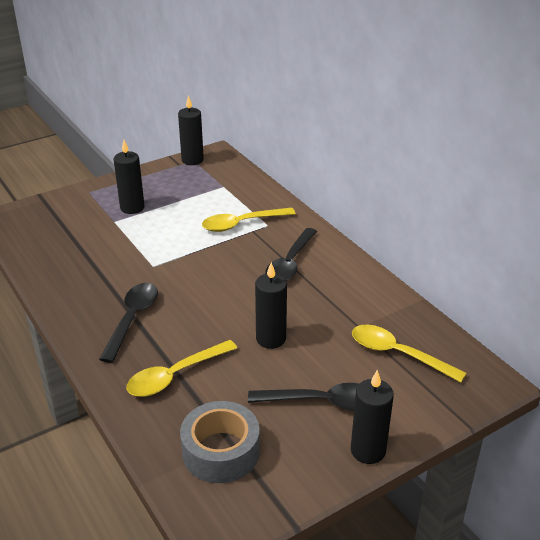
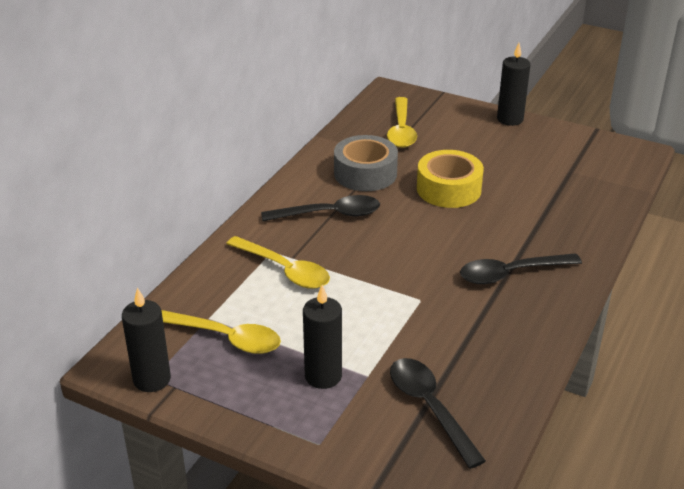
camera: 120 degrees left, 0 degrees up
yellow spoon [126,340,237,397] -> yellow spoon moved to [161,310,281,354]
grey tape [180,401,260,483] -> grey tape moved to [334,135,398,191]
black spoon [248,383,359,410] -> black spoon moved to [390,358,486,469]
black candle [255,262,287,349] -> yellow tape [417,150,484,208]

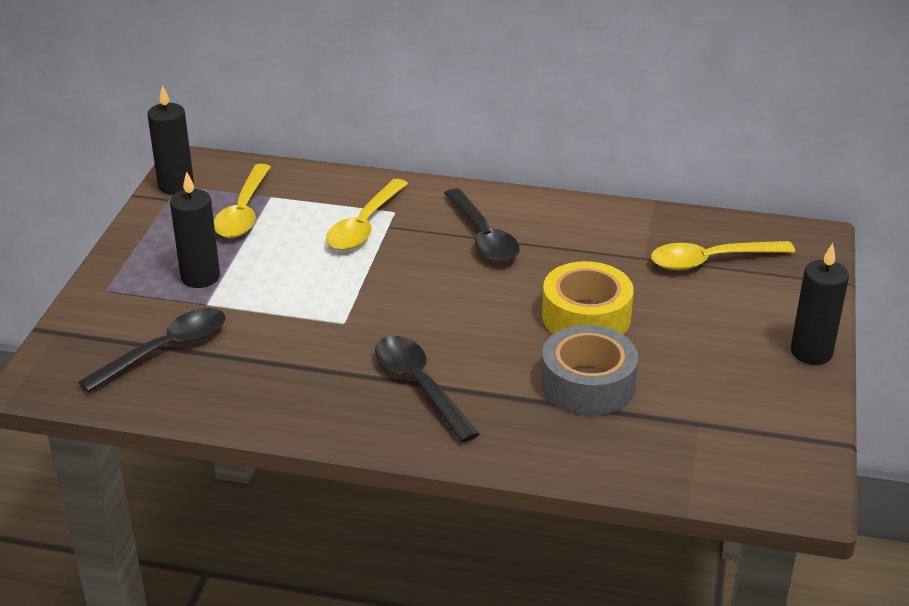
camera: 75 degrees right, 0 degrees up
grey tape [334,135,398,191] -> grey tape moved to [541,325,638,416]

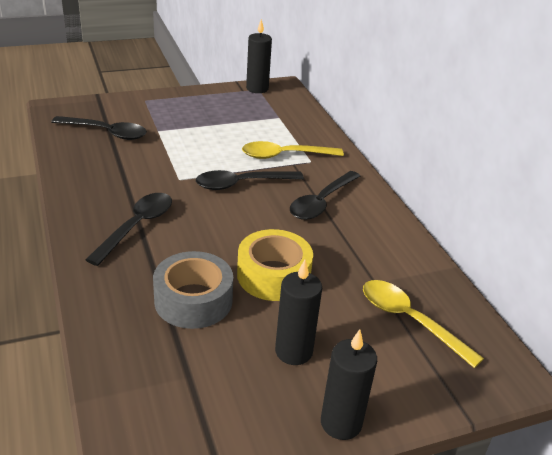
camera: 55 degrees right, 0 degrees up
black candle [170,172,220,288] -> black candle moved to [275,260,322,365]
yellow spoon [214,164,271,238] -> none
none -> black spoon [196,170,304,190]

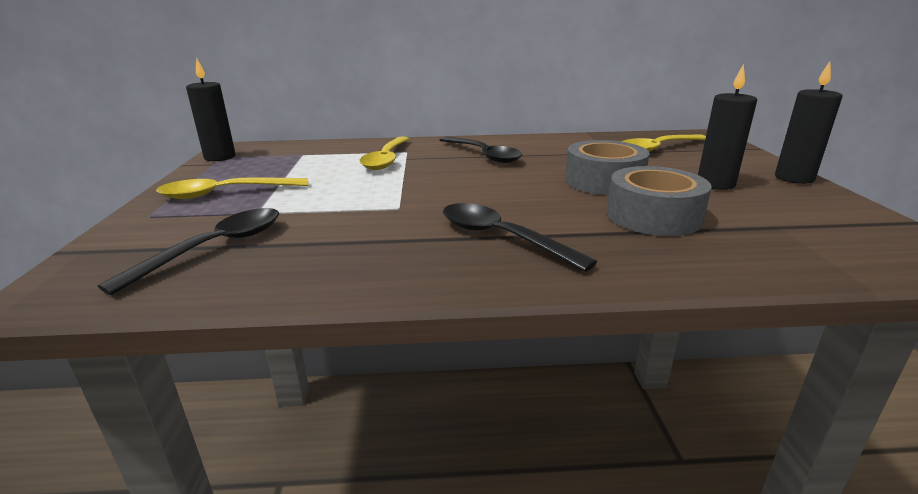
camera: 70 degrees left, 10 degrees down
black spoon [196,170,304,190] -> none
yellow tape [237,229,313,301] -> grey tape [565,140,650,195]
none -> yellow spoon [156,177,308,199]

